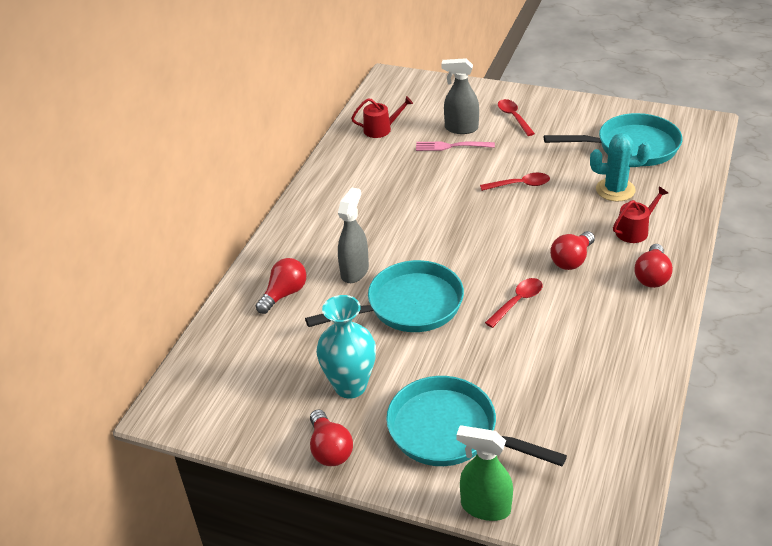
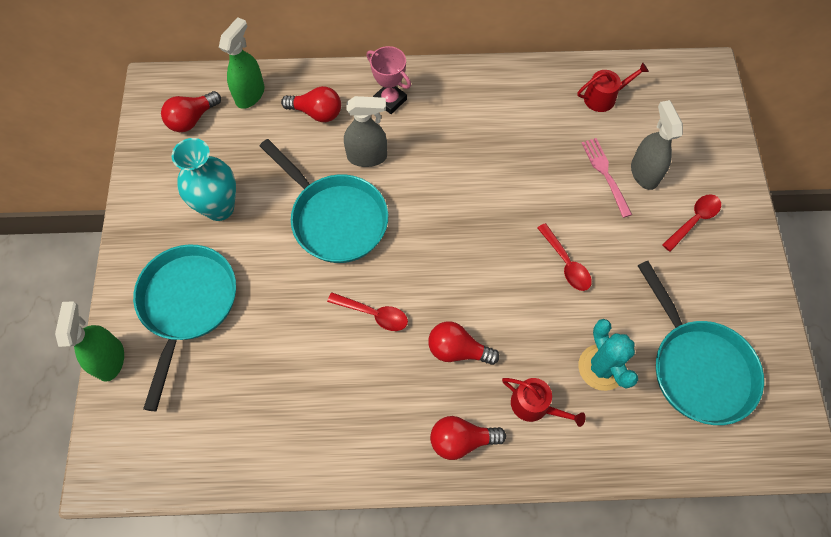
camera: 65 degrees right, 25 degrees up
red light bulb [310,409,353,466] -> red light bulb moved to [161,91,221,132]
red watering can [351,96,413,138] -> red watering can turned 75 degrees counterclockwise [577,62,649,112]
none -> green spray bottle [219,17,264,109]
none -> pink trophy [366,46,411,114]

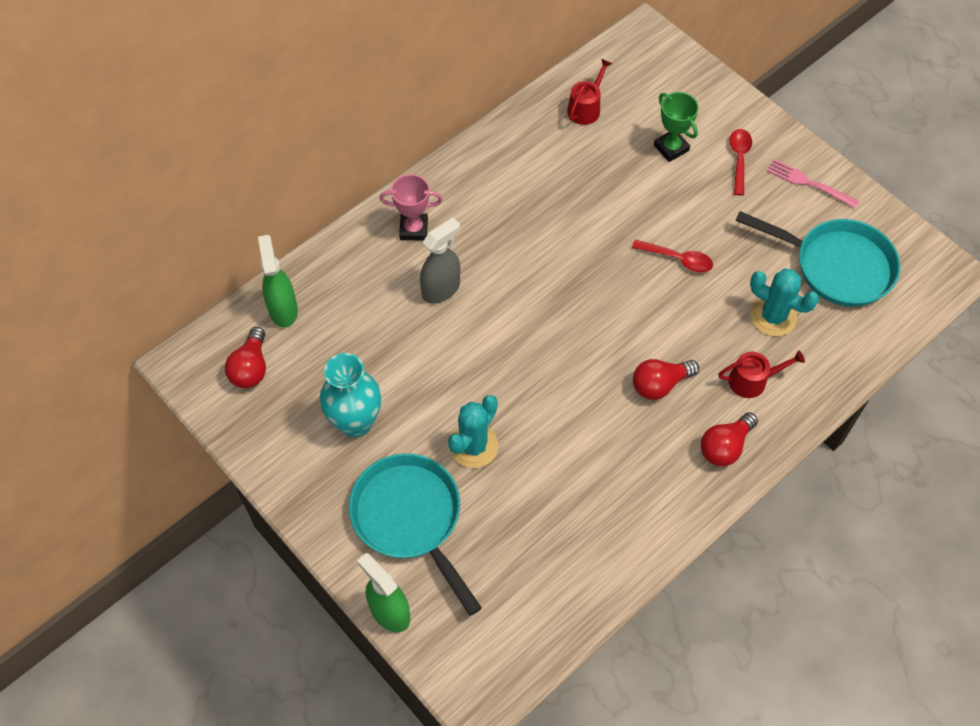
camera: 40 degrees left, 5 degrees down
turquoise pan [260,139,388,263] -> none
red light bulb [281,86,341,122] -> none
red spoon [327,292,408,331] -> none
pink fork [582,138,632,218] -> pink fork moved to [767,159,859,208]
grey spray bottle [631,100,683,190] -> green trophy [654,92,699,162]
none -> turquoise cactus [448,395,498,468]

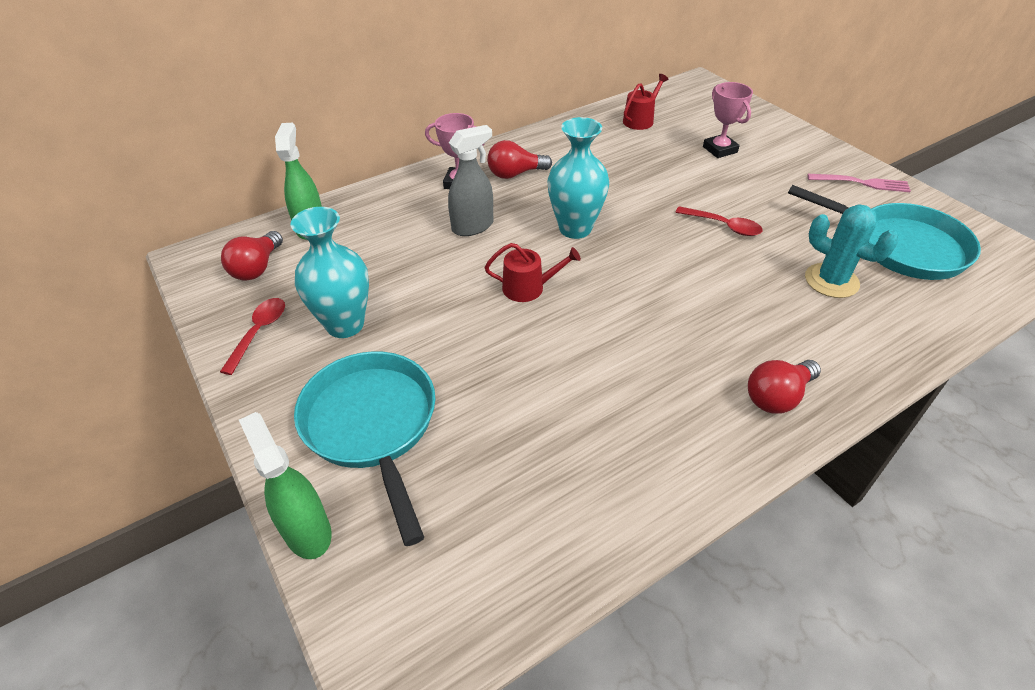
camera: 10 degrees right, 15 degrees down
turquoise cactus [448,395,498,468] -> none
red light bulb [633,359,699,400] -> red light bulb moved to [487,140,552,179]
green trophy [654,92,699,162] -> pink trophy [703,82,753,158]
red watering can [718,350,805,398] -> red watering can moved to [485,243,581,302]
red spoon [729,129,752,196] -> red spoon moved to [220,298,285,375]
pink fork [767,159,859,208] -> pink fork turned 150 degrees clockwise [807,174,911,192]
none -> turquoise vase [548,117,609,239]

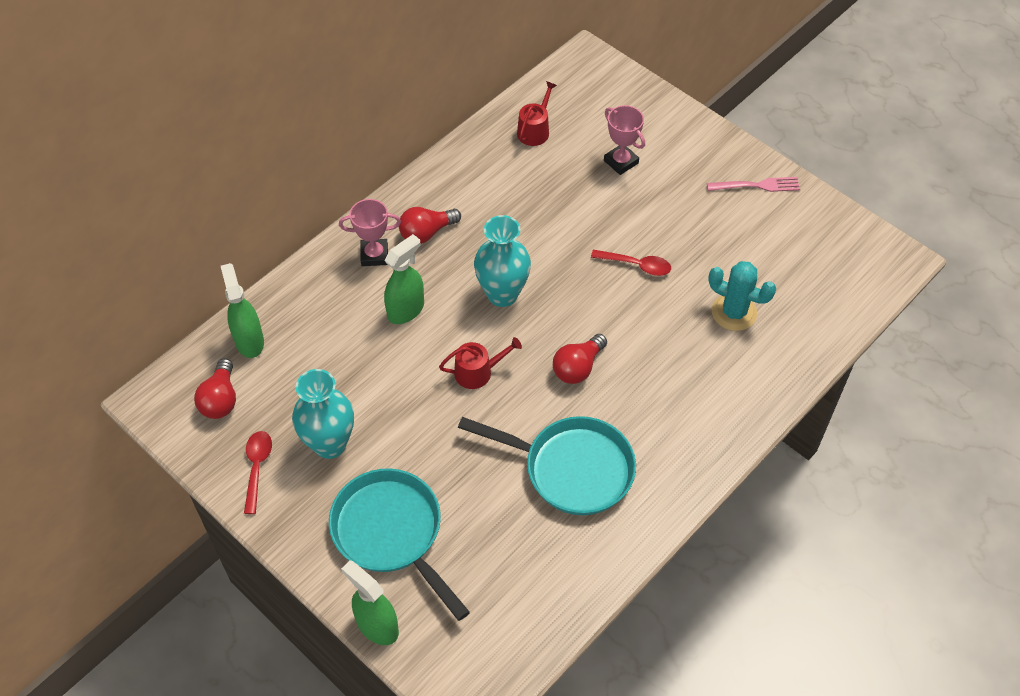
camera: 15 degrees left, 10 degrees up
grey spray bottle [448,125,493,236] -> green spray bottle [384,234,424,324]
red light bulb [748,360,821,414] -> red light bulb moved to [553,334,607,384]
turquoise pan [788,185,981,280] -> turquoise pan moved to [458,416,636,515]

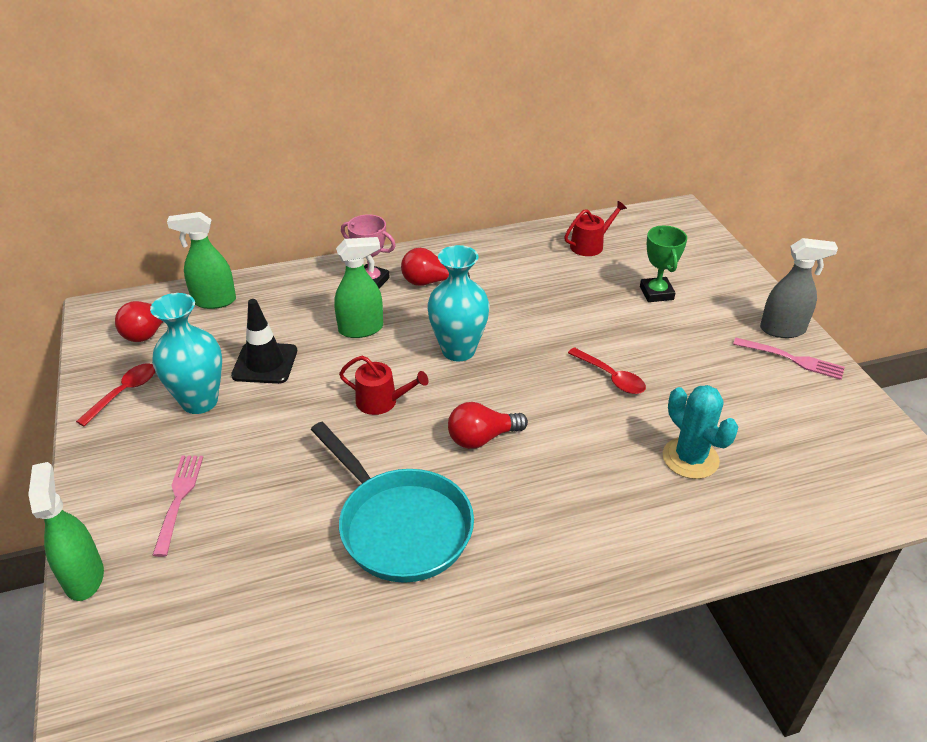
camera: 30 degrees right, 15 degrees down
green spray bottle [221,263,264,358] -> green spray bottle turned 105 degrees counterclockwise [167,212,236,309]
turquoise pan [329,468,470,621] -> pink fork [153,456,203,557]
pink trophy [604,105,645,175] -> green trophy [640,226,687,302]
none -> black traffic cone [231,299,297,384]
none -> grey spray bottle [760,238,838,338]

